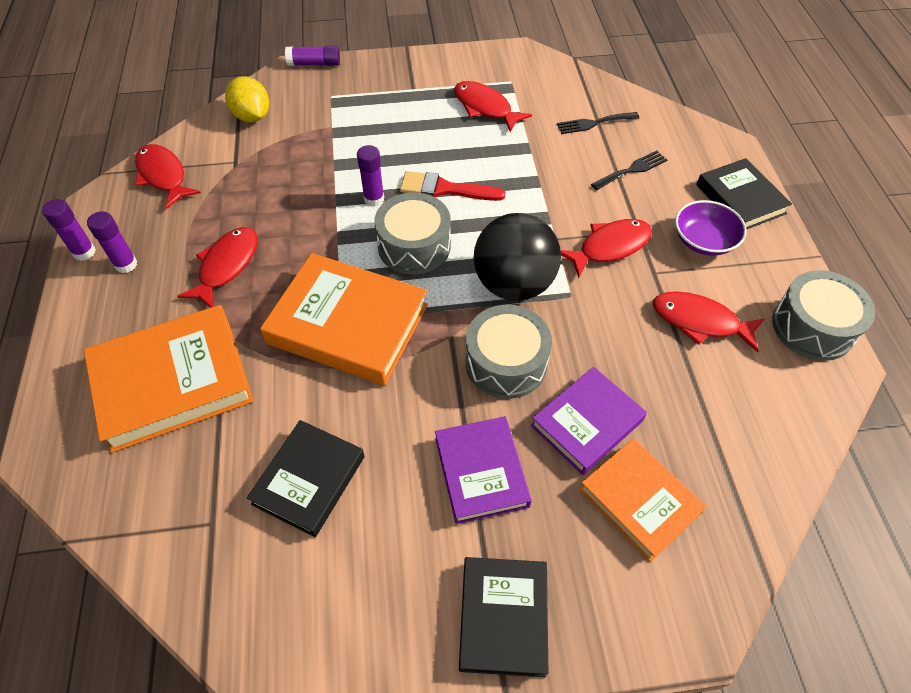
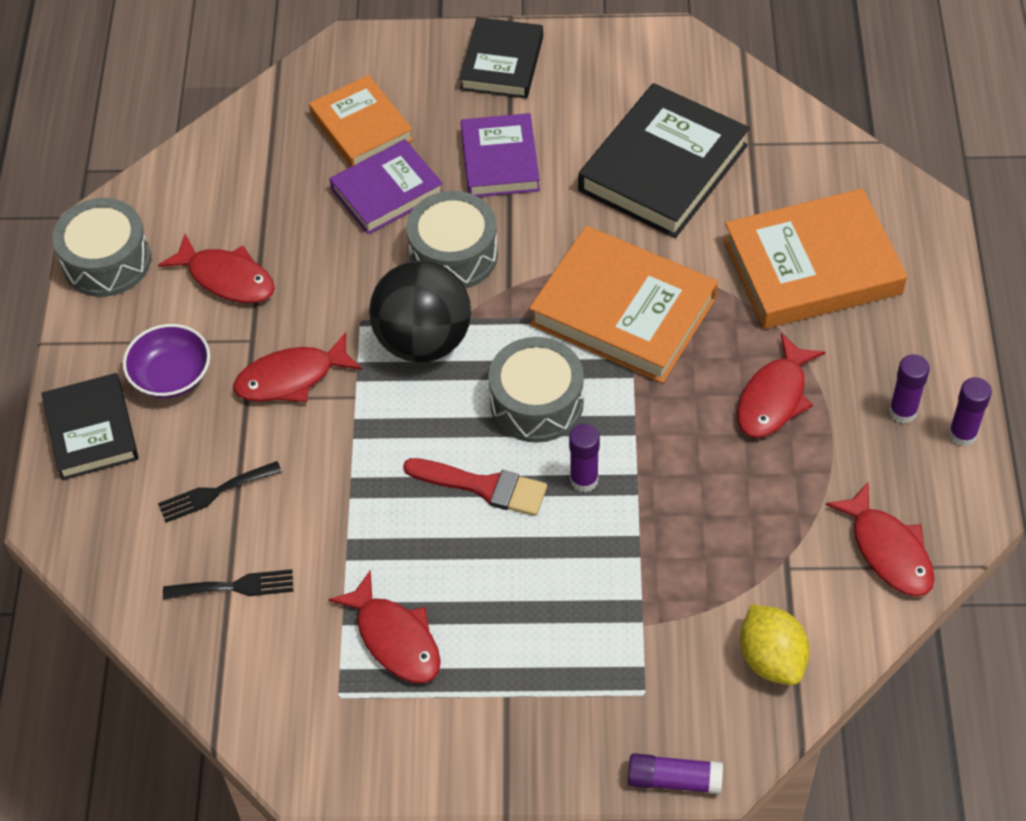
camera: 170 degrees left, 0 degrees up
black book [247,420,365,537] -> black book [578,83,750,238], size x1.59

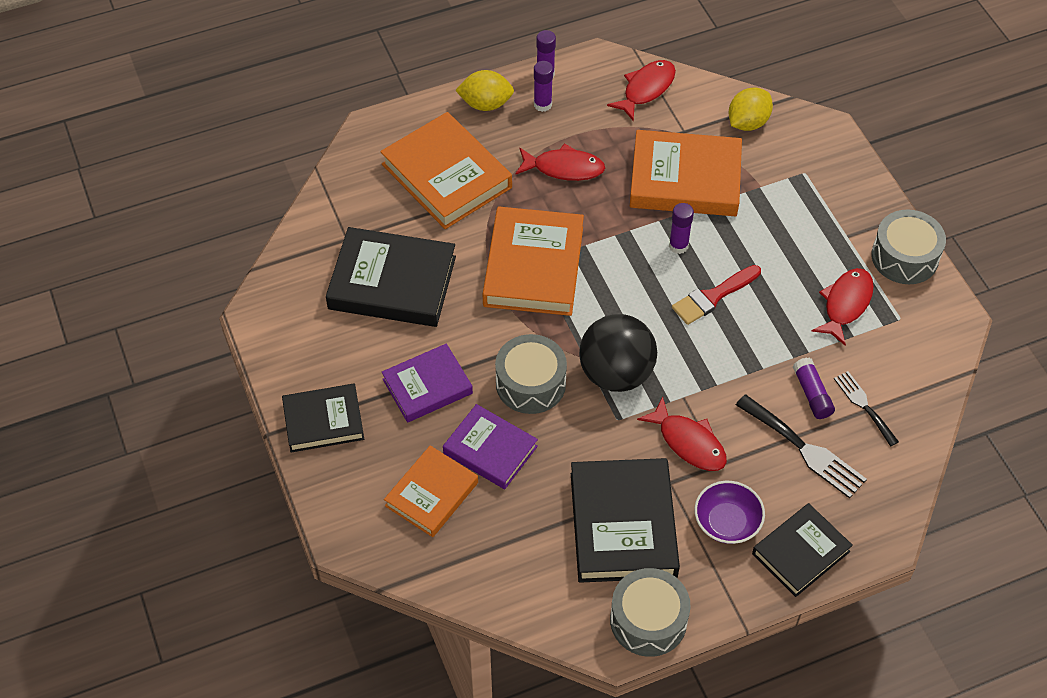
camera: 115 degrees left, 0 degrees up
red fish [158,234,275,303] -> black book [571,458,680,583]
black fork [158,461,282,523] -> black fork [736,394,867,498], size x1.58
red brush [403,458,547,516] -> red brush turned 120 degrees counterclockwise [672,265,761,325]
grey drum [488,337,584,443] -> grey drum moved to [871,210,946,284]
purple glue stick [628,753,723,794] -> purple glue stick moved to [793,357,835,419]
none -> yellow lemon [455,70,514,111]
none -> orange book [630,130,742,216]

